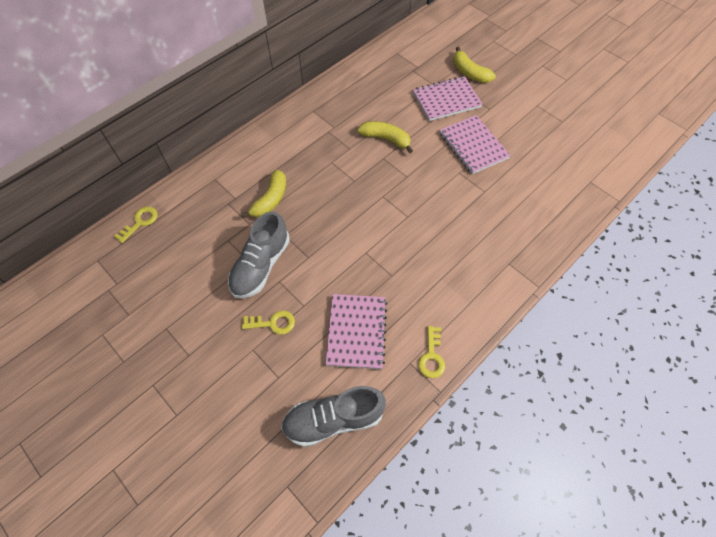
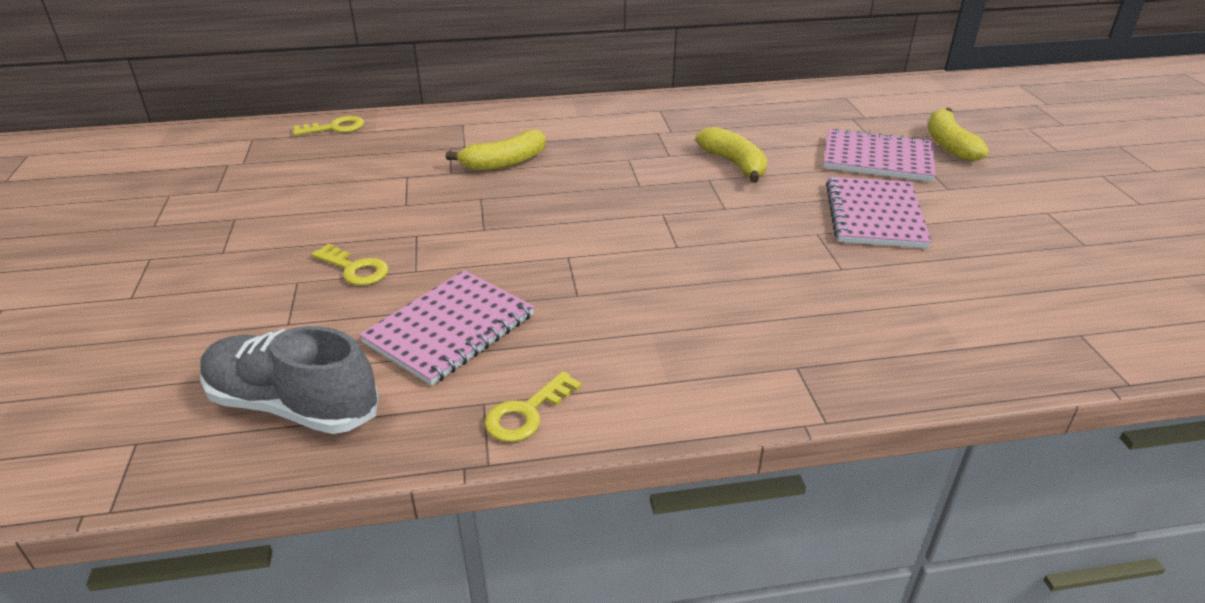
camera: 35 degrees right, 25 degrees down
grey shoe [228,211,290,298] -> none

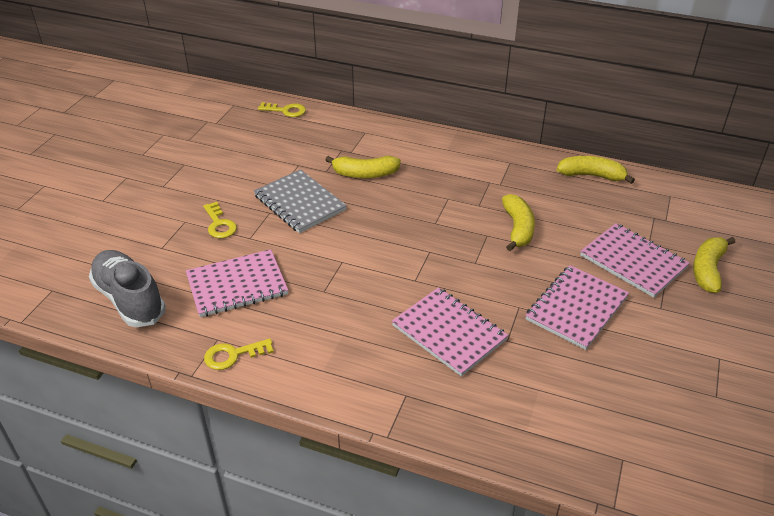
camera: 30 degrees right, 5 degrees up
none -> grey notebook [254,169,347,233]
none -> pink notebook [392,287,508,377]
none -> yellow banana [557,156,635,184]

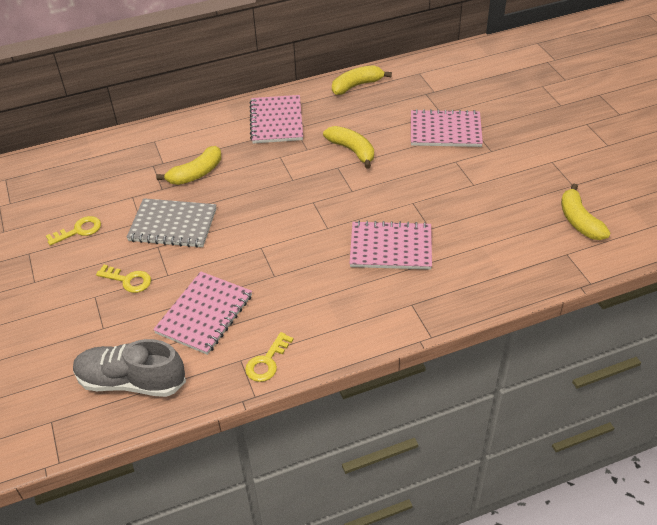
camera: 40 degrees left, 5 degrees up
yellow key [258,102,306,117] -> yellow key moved to [46,216,101,246]
pink notebook [525,265,629,350] -> pink notebook moved to [250,95,303,143]
yellow banana [693,237,735,293] -> yellow banana moved to [561,184,610,240]

